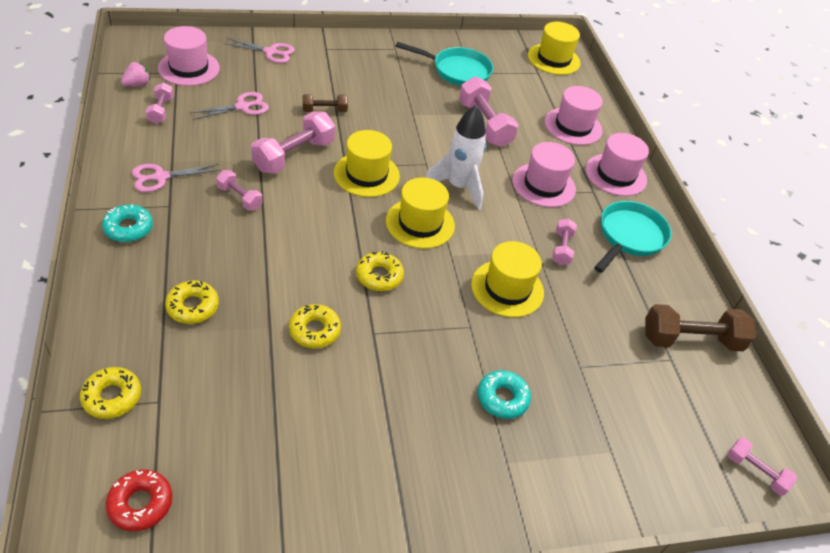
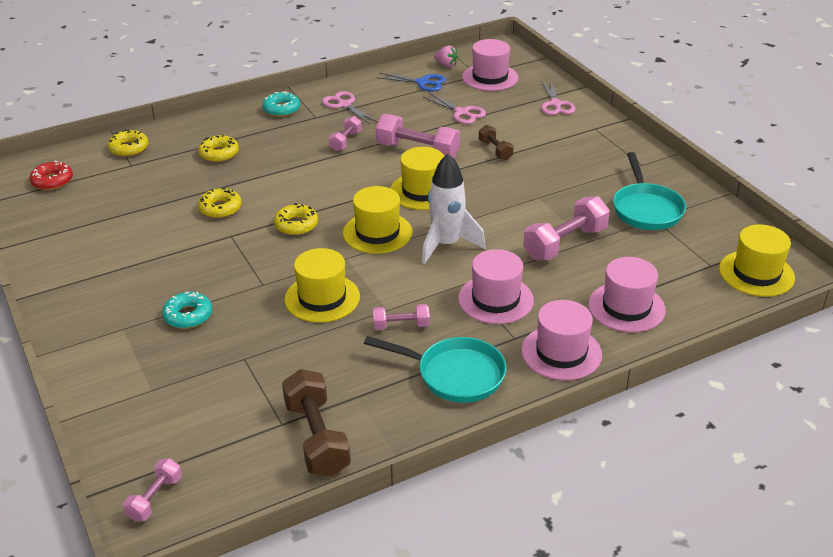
camera: 80 degrees right, 10 degrees down
pink dumbbell [146,82,174,124] -> blue scissors [376,73,446,92]

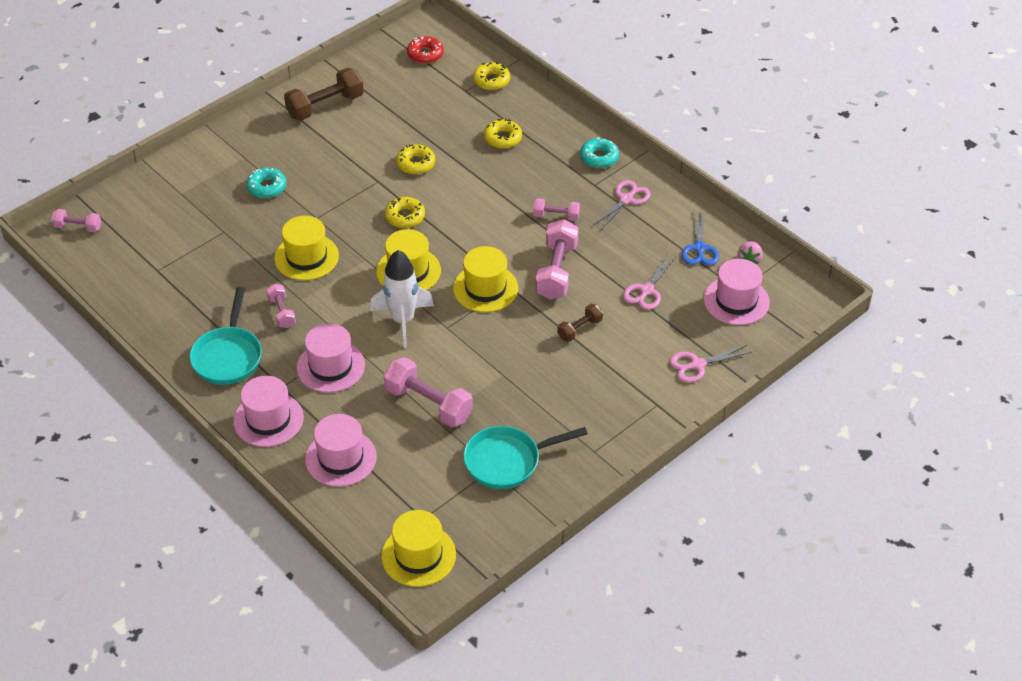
camera: 75 degrees right, 10 degrees up
brown dumbbell [282,369,351,477] -> brown dumbbell moved to [284,68,364,121]

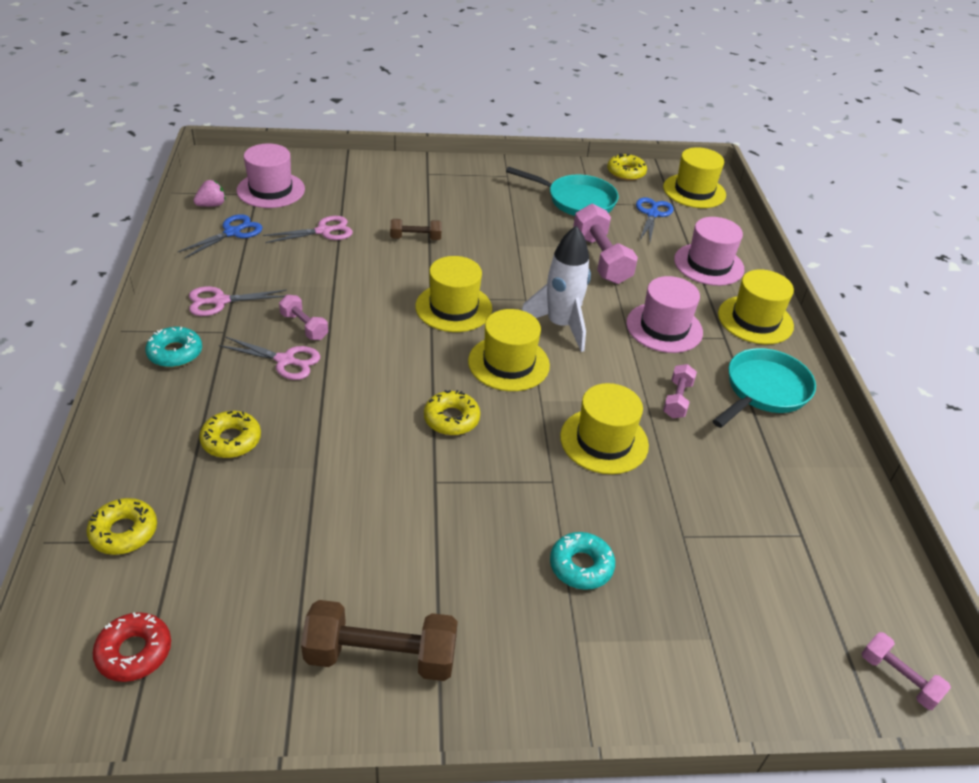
camera: 145 degrees left, 5 degrees down
pink hat [233,376,304,447] -> yellow hat [718,270,794,344]
yellow donut [396,144,435,174] -> yellow donut moved to [607,153,647,181]
pink dumbbell [535,219,579,300] -> none
pink scissors [670,345,752,383] -> pink scissors moved to [219,336,320,380]
none -> blue scissors [636,198,673,241]

